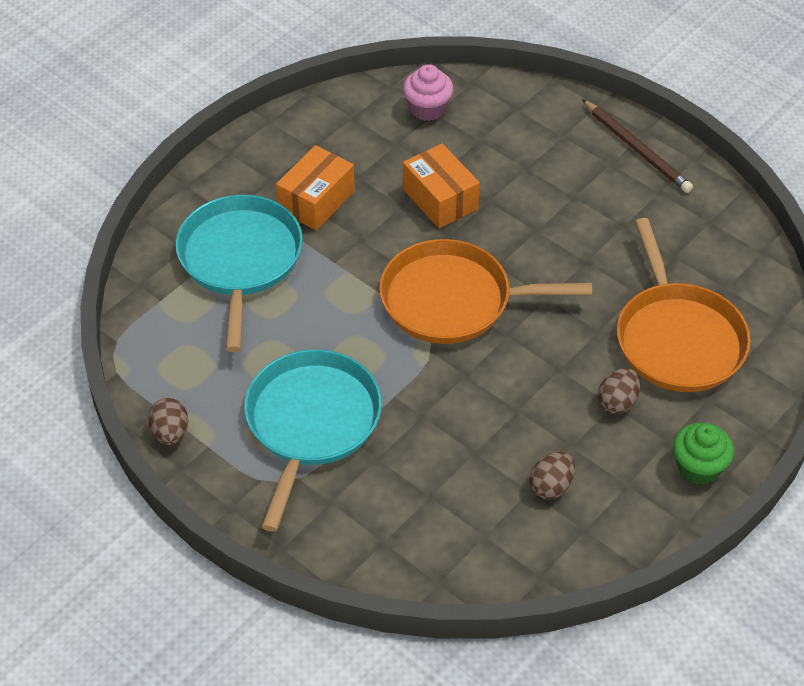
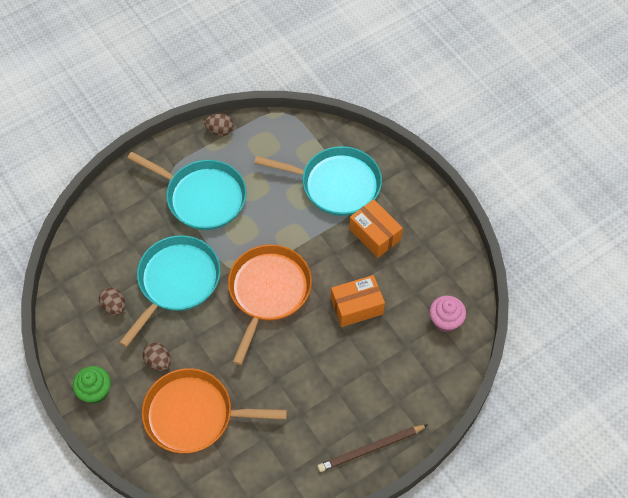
camera: 105 degrees right, 10 degrees up
none -> turquoise pan [119,235,221,347]

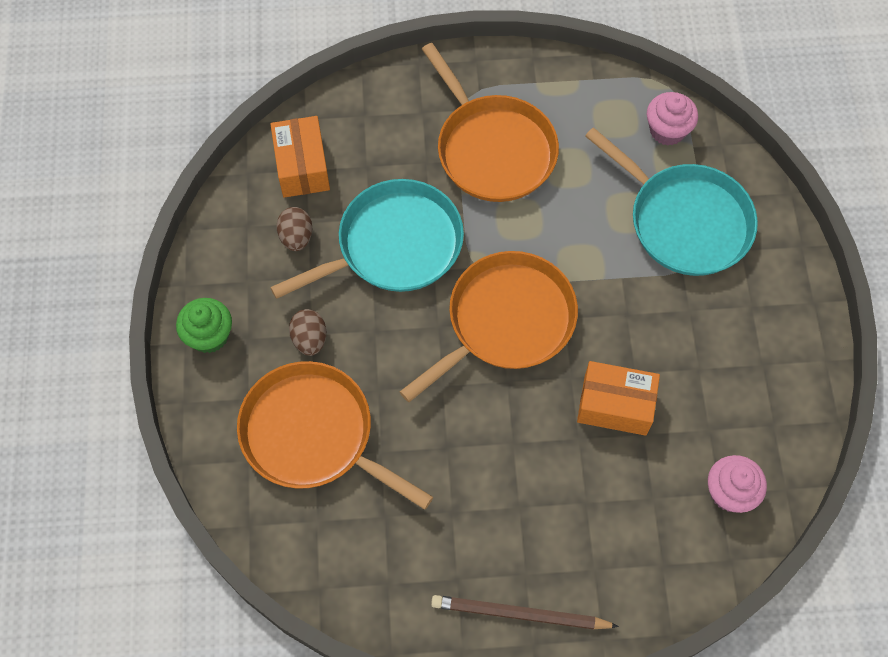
camera: 30 degrees right, 5 degrees up
turquoise pan [127,152,247,230] -> orange pan [422,43,559,202]
brown egg [204,114,234,136] -> none
orange box [349,199,403,258] -> orange box moved to [270,116,330,198]
none -> pink cupcake [647,92,698,146]

